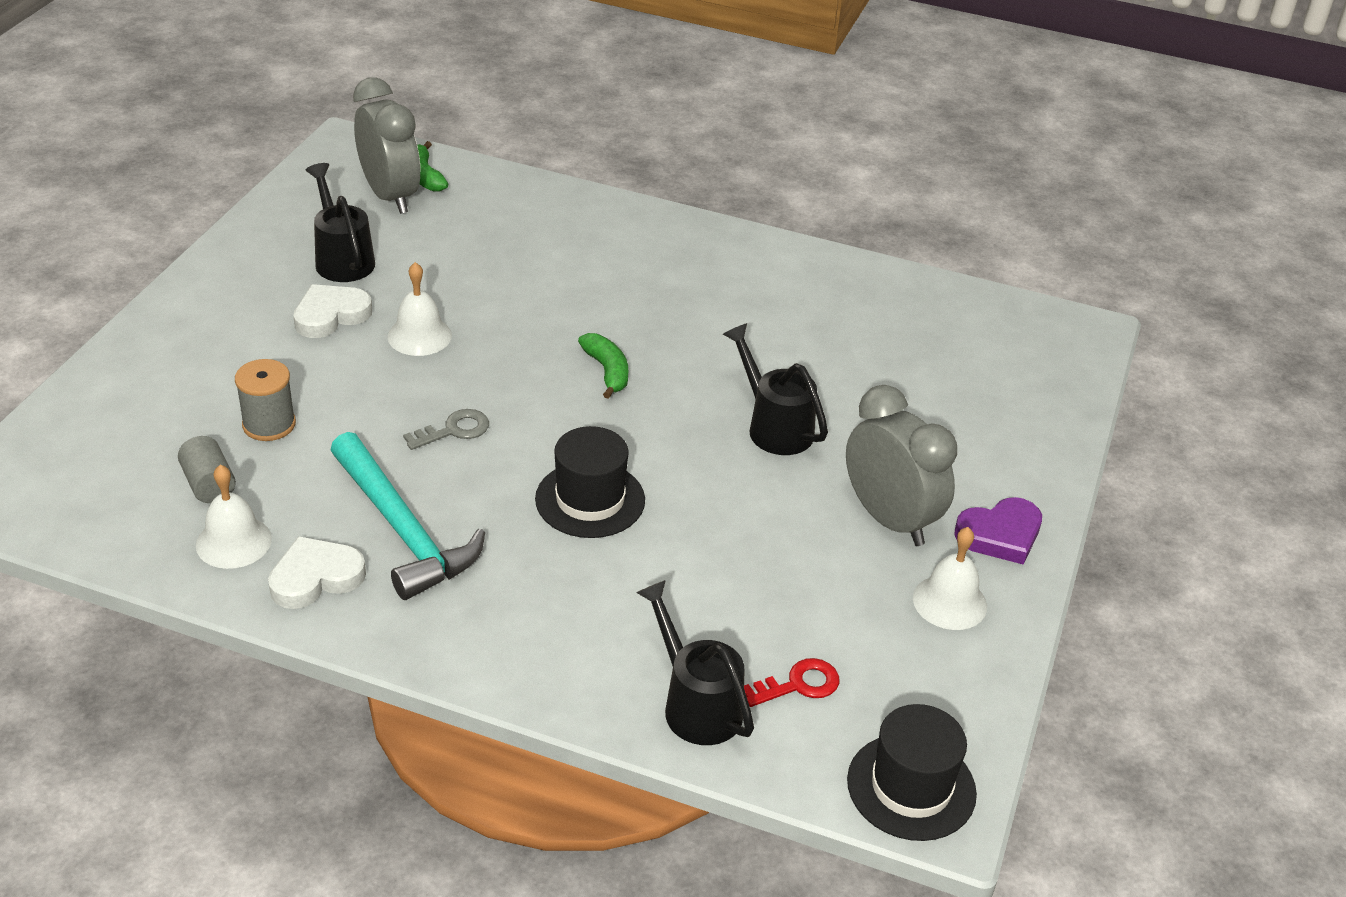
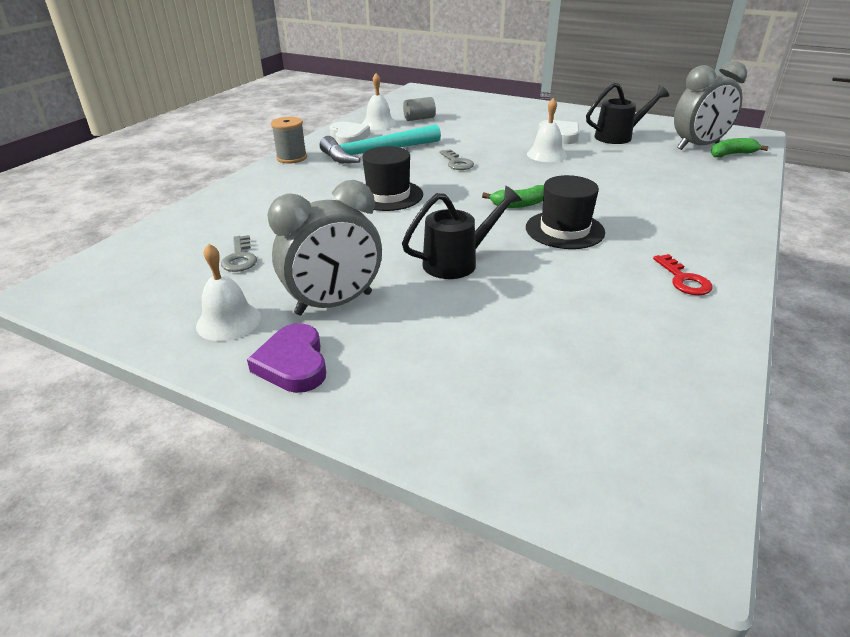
camera: 100 degrees right, 5 degrees down
grey spool [235,359,296,441] -> grey spool moved to [271,117,307,164]
black watering can [636,580,754,745] -> none
red key [744,658,839,707] -> red key moved to [653,254,713,295]
black hat [847,704,977,841] -> black hat moved to [526,175,605,249]
none -> grey key [221,235,257,272]

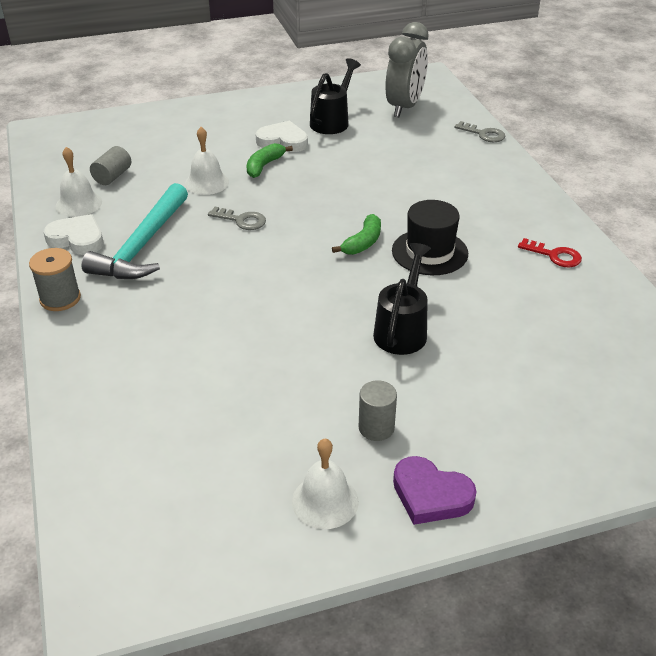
camera: 45 degrees left, 5 degrees up
grey key [221,235,257,272] -> grey key moved to [454,121,505,142]
grey clock [267,180,382,316] -> grey cylinder [359,381,397,441]
black hat [362,146,423,211] -> none
white bell [527,98,567,162] -> white bell moved to [185,127,229,195]
green banana [711,138,769,157] -> green banana moved to [247,143,293,178]

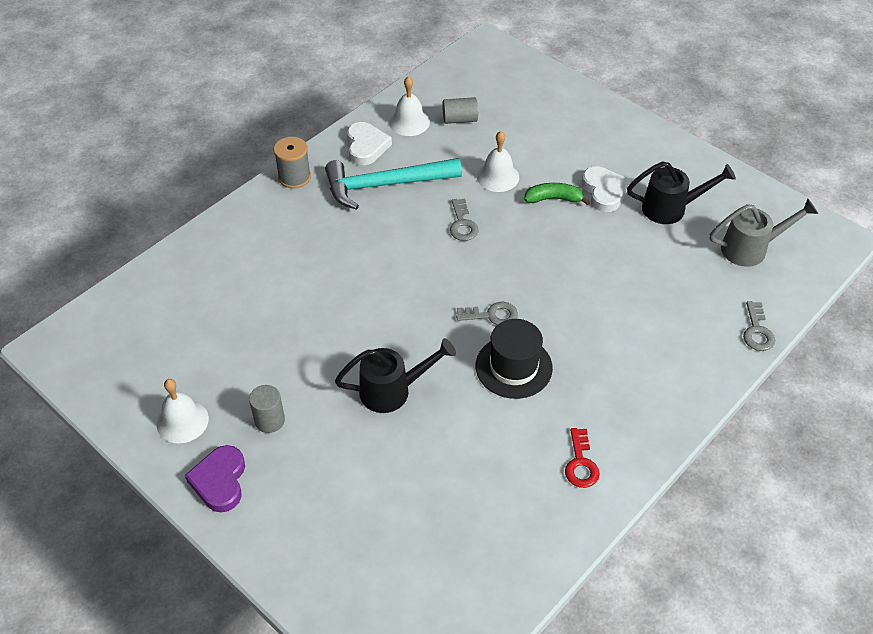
camera: 60 degrees right, 10 degrees up
green banana [332,214,381,255] -> grey key [456,302,518,325]
grey clock [385,22,428,117] -> grey watering can [710,199,818,267]

